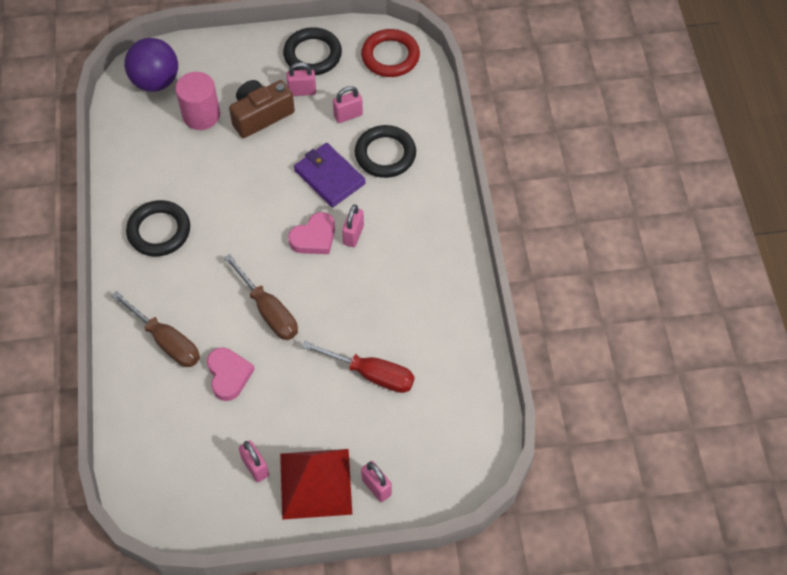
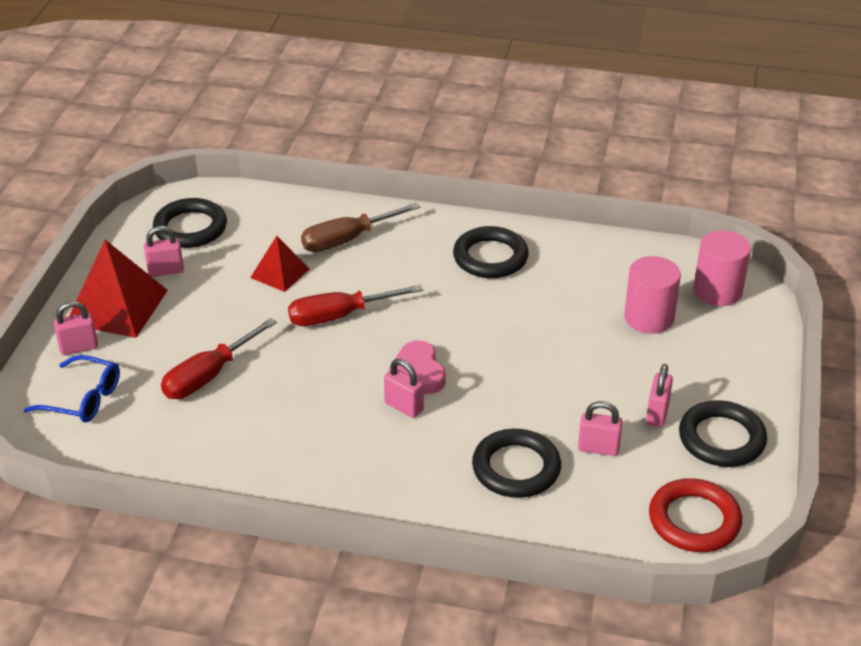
camera: 110 degrees right, 20 degrees down
purple ball [124,38,178,92] -> pink cylinder [694,230,751,306]
pink heart [207,347,255,401] -> red pyramid [250,236,309,292]
brown screwdriver [224,254,298,340] -> red screwdriver [288,285,423,326]
brown camera [229,80,295,138] -> none
purple wallet [294,143,365,207] -> none
pink padlock [333,86,363,123] -> pink padlock turned 75 degrees counterclockwise [578,401,623,456]
none -> blue glasses [24,355,120,422]
none -> black ring [153,198,227,248]

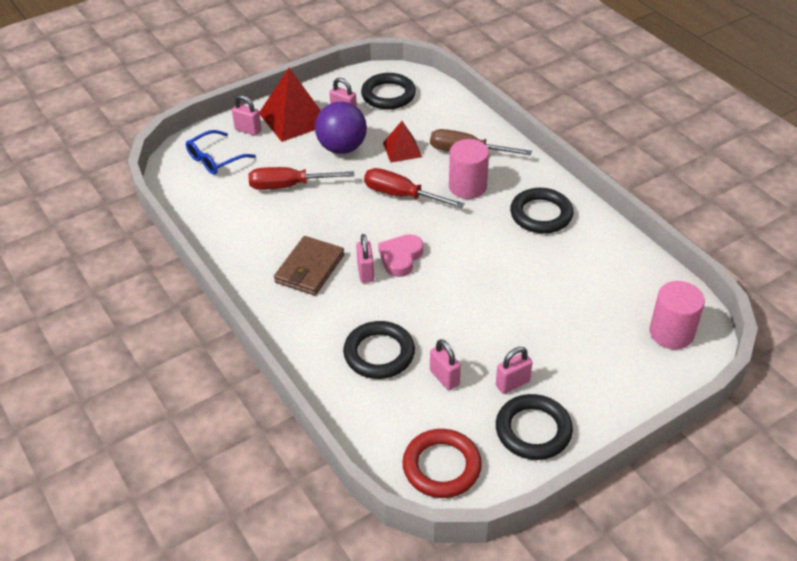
camera: 45 degrees right, 5 degrees up
blue glasses [24,355,120,422] -> blue glasses turned 75 degrees clockwise [186,130,256,175]
pink cylinder [624,256,681,334] -> pink cylinder moved to [449,139,489,199]
none -> brown wallet [274,236,345,295]
none -> purple ball [315,102,367,154]

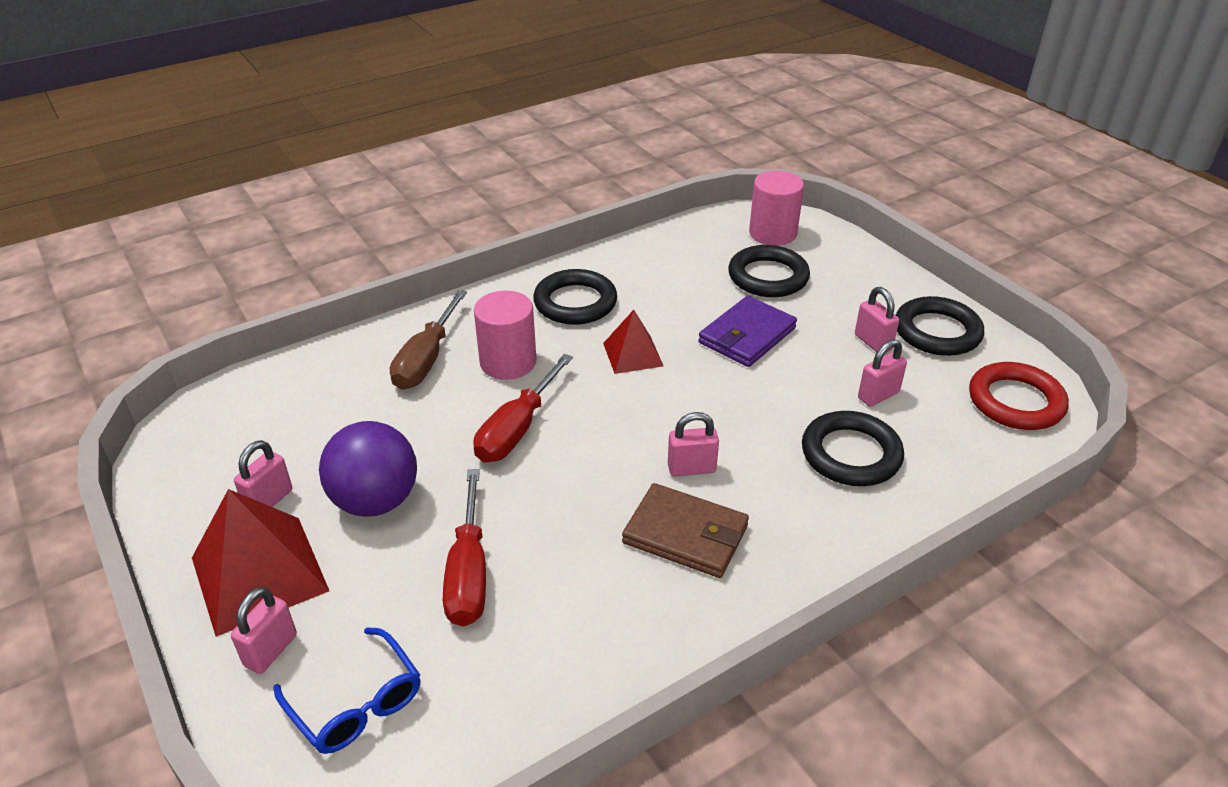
camera: 90 degrees left, 5 degrees down
black ring [361,73,416,109] -> black ring moved to [728,245,810,297]
pink heart [378,234,423,277] -> none
red pyramid [383,121,422,163] -> red pyramid moved to [603,310,663,374]
none -> purple wallet [698,296,797,367]

